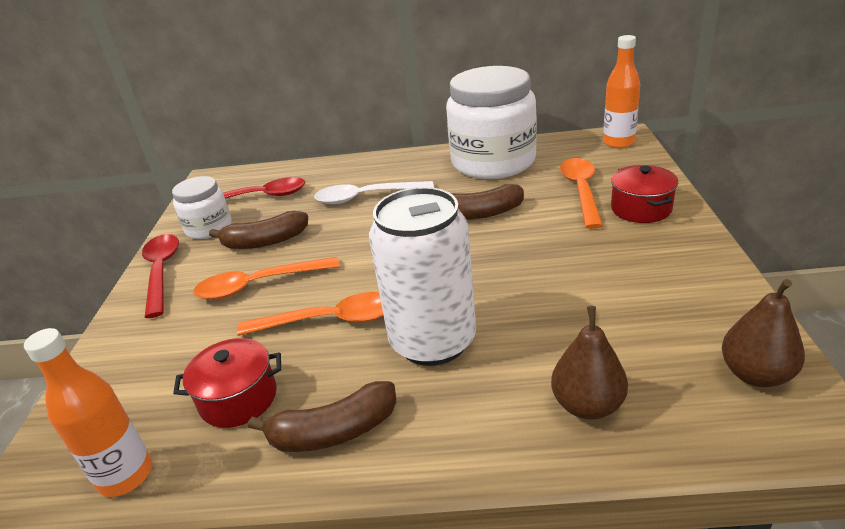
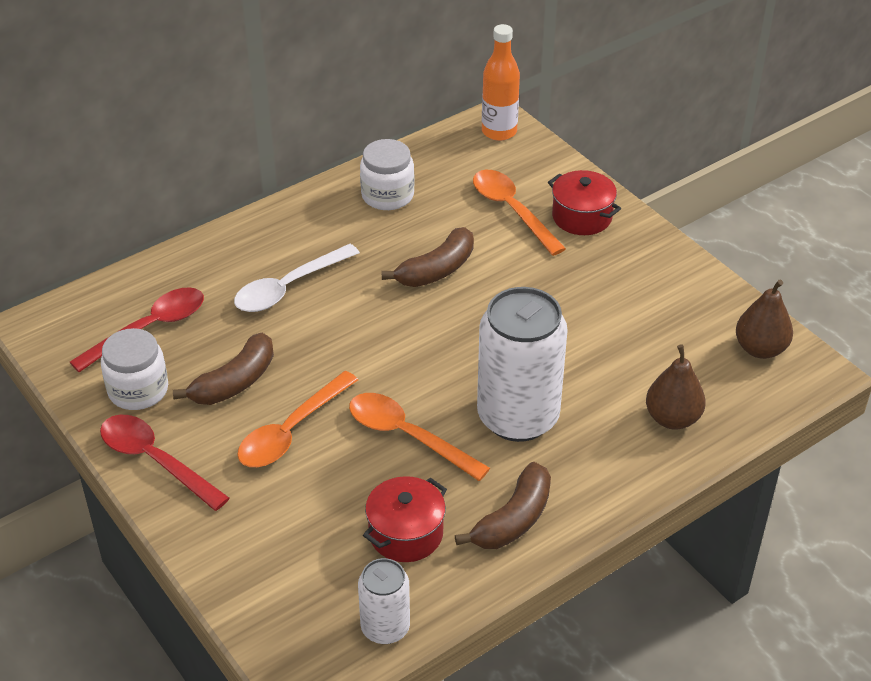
camera: 40 degrees left, 10 degrees up
orange bottle [24,328,152,497] -> white can [358,558,410,644]
orange spoon [237,292,384,336] -> orange spoon turned 105 degrees counterclockwise [349,393,490,481]
white jar [446,66,537,179] -> white jar [360,139,414,210], size x0.52

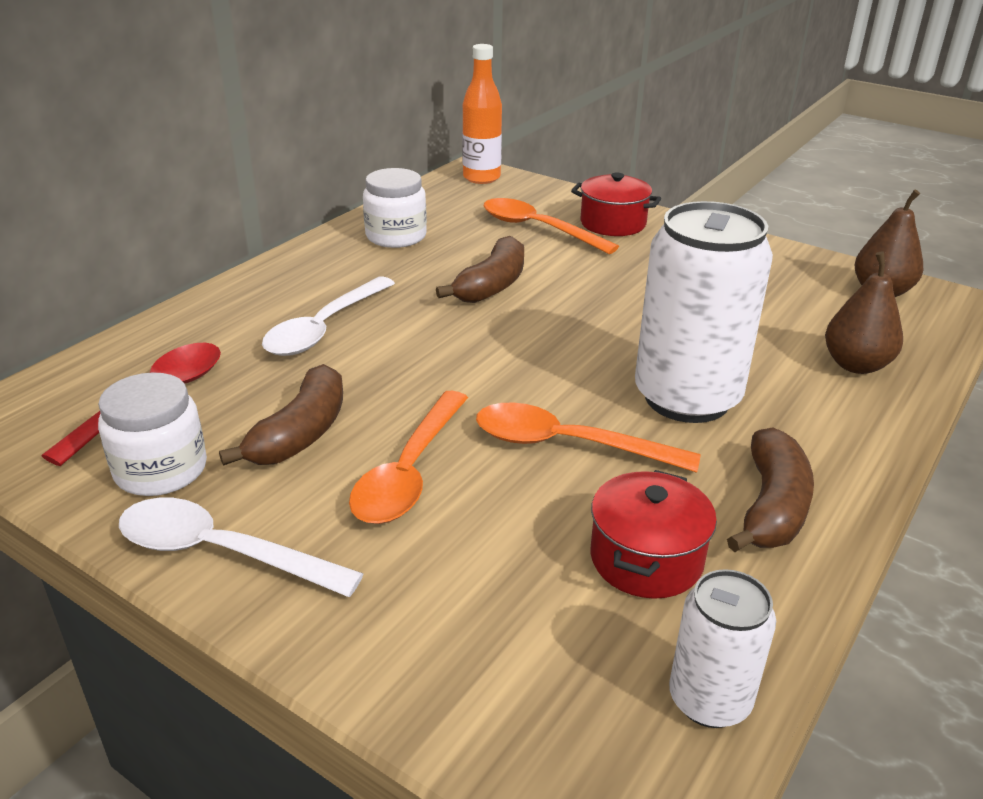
camera: 20 degrees left, 10 degrees down
red spoon [100,415,229,511] -> white spoon [119,498,364,597]

